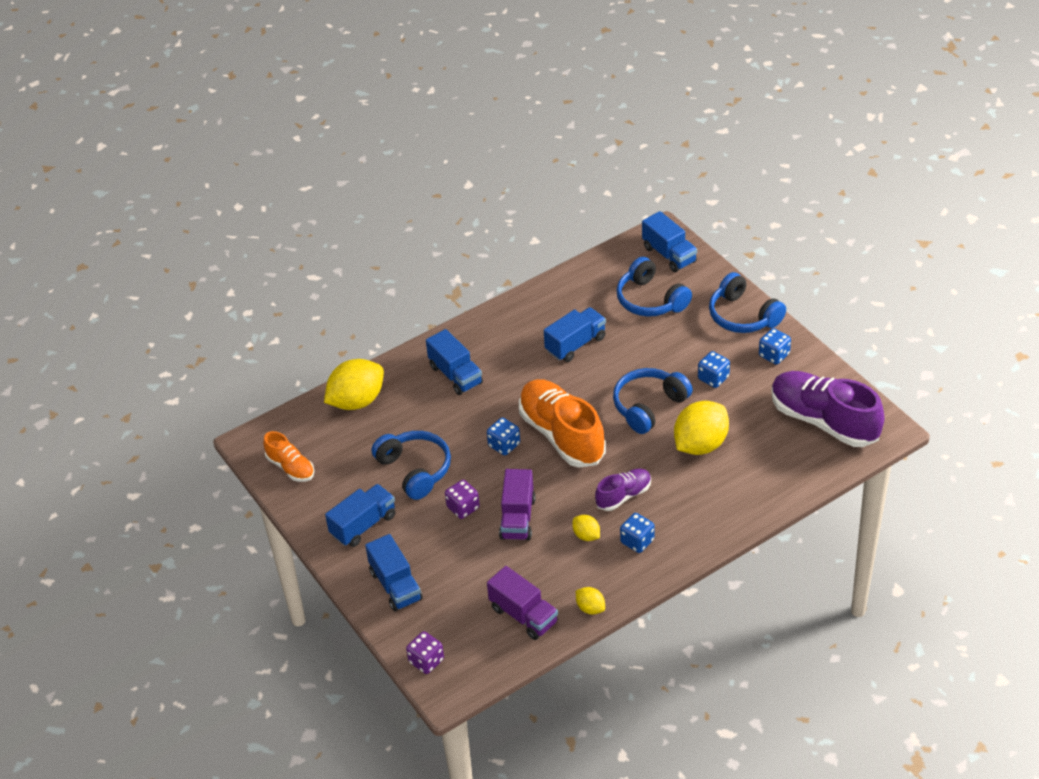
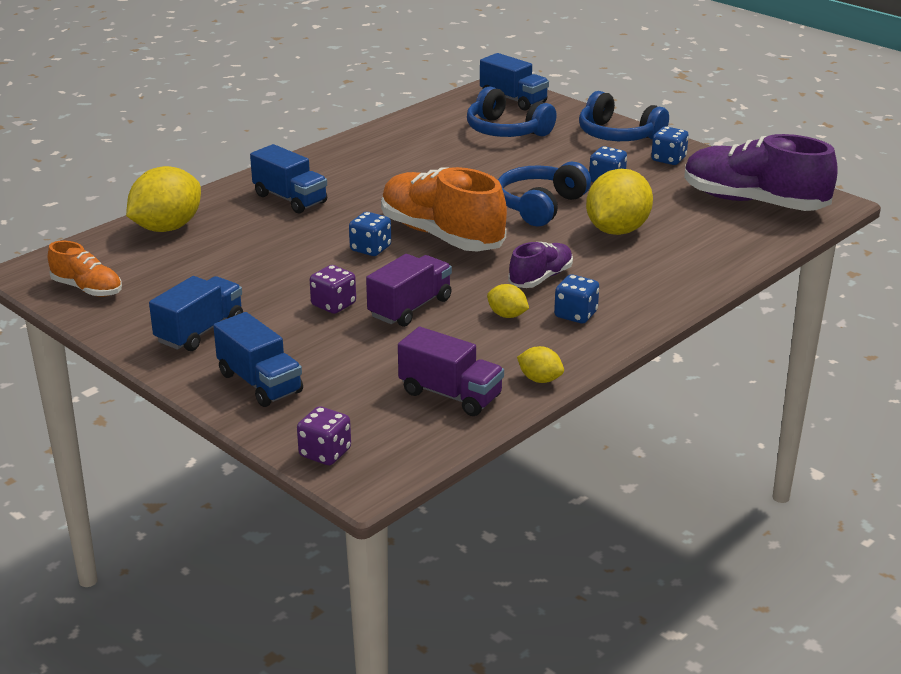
camera: 15 degrees left, 15 degrees down
blue headphones [372,431,451,500] -> none
purple truck [499,469,536,540] -> purple truck turned 135 degrees counterclockwise [366,254,452,327]
blue truck [544,307,606,362] -> none

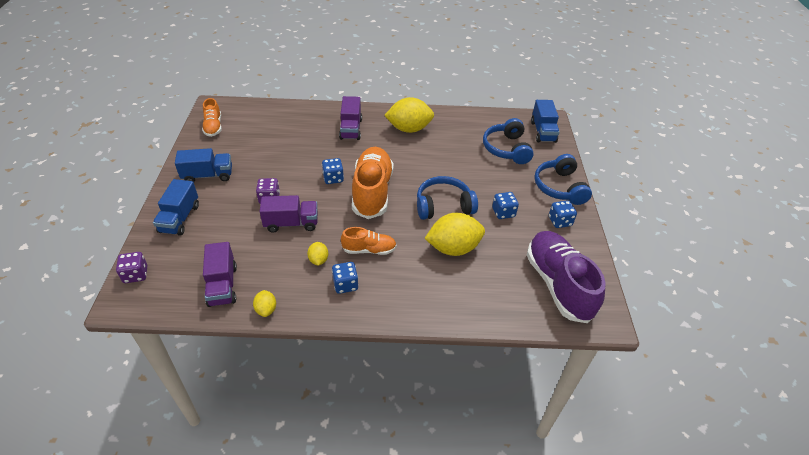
camera: 45 degrees right, 15 degrees up
yellow lemon [126,166,201,232] -> yellow lemon moved to [384,97,434,133]
blue truck [250,144,327,213] -> purple truck [339,96,362,140]
purple shoe [508,242,573,288] -> orange shoe [341,227,397,255]

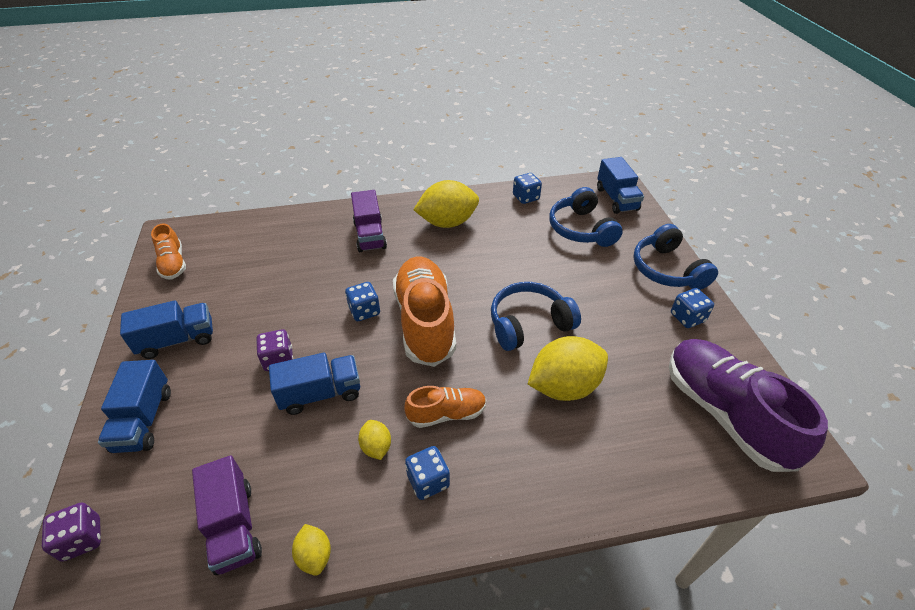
camera: 10 degrees left, 0 degrees up
purple truck [259,195,318,233] -> blue truck [269,352,360,415]
blue dice [492,192,519,219] -> blue dice moved to [513,173,542,204]

